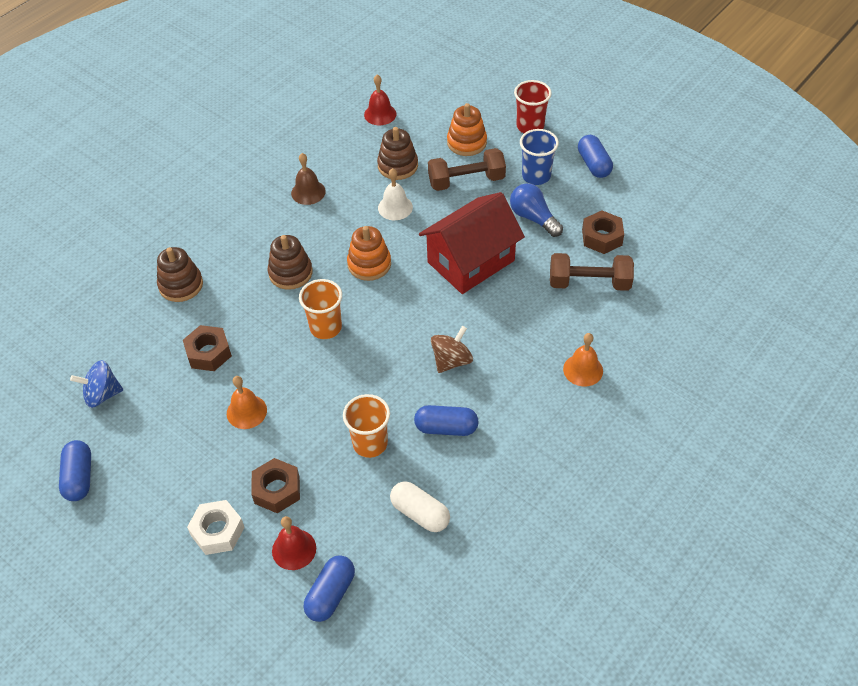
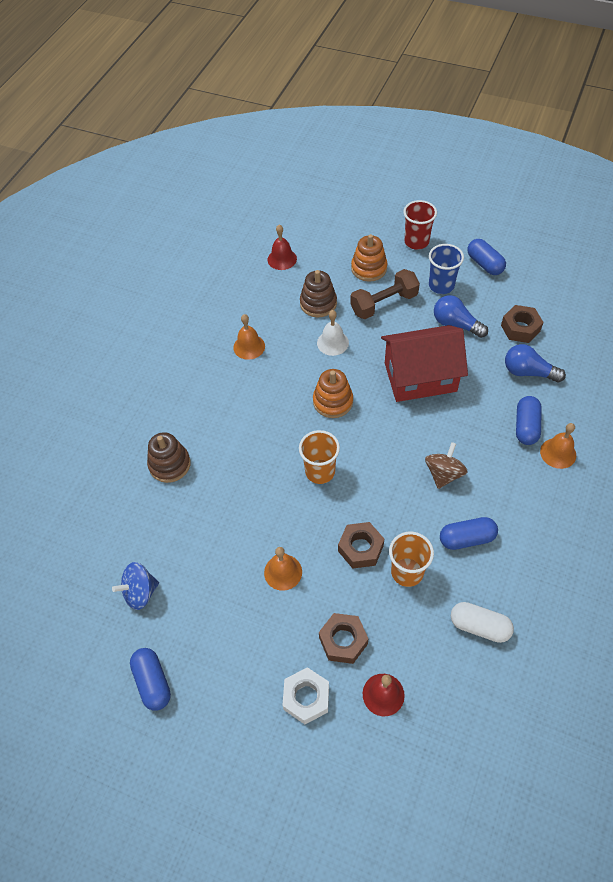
camera: 15 degrees left, 5 degrees up
brown nut [183,325,232,371] -> brown nut moved to [338,522,384,569]
brown stacking toy [268,235,313,290] -> none
brown bell [291,153,326,205] -> orange bell [233,314,265,360]
blue capsule [304,555,355,622] -> blue capsule moved to [516,396,542,445]
red house [419,192,525,294] -> red house turned 45 degrees clockwise [381,325,468,402]
brown dumbbell [550,253,634,291] -> blue light bulb [505,344,566,382]

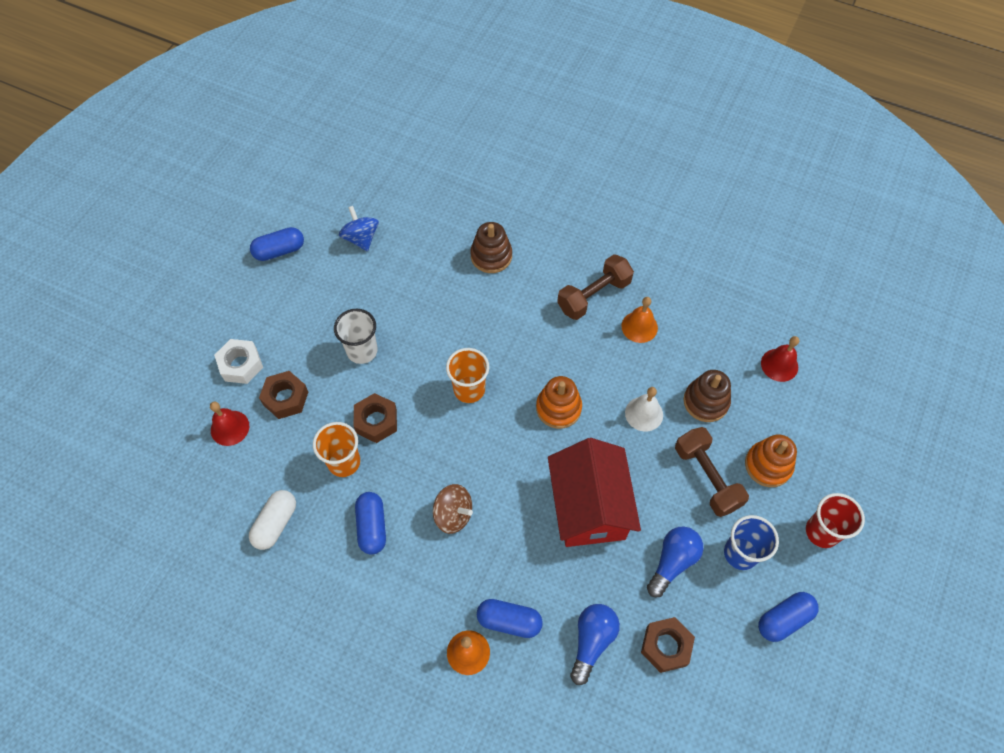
camera: 90 degrees right, 5 degrees up
orange bell [264,547,302,591] -> white cup [334,309,378,364]
none -> brown dumbbell [557,254,634,320]

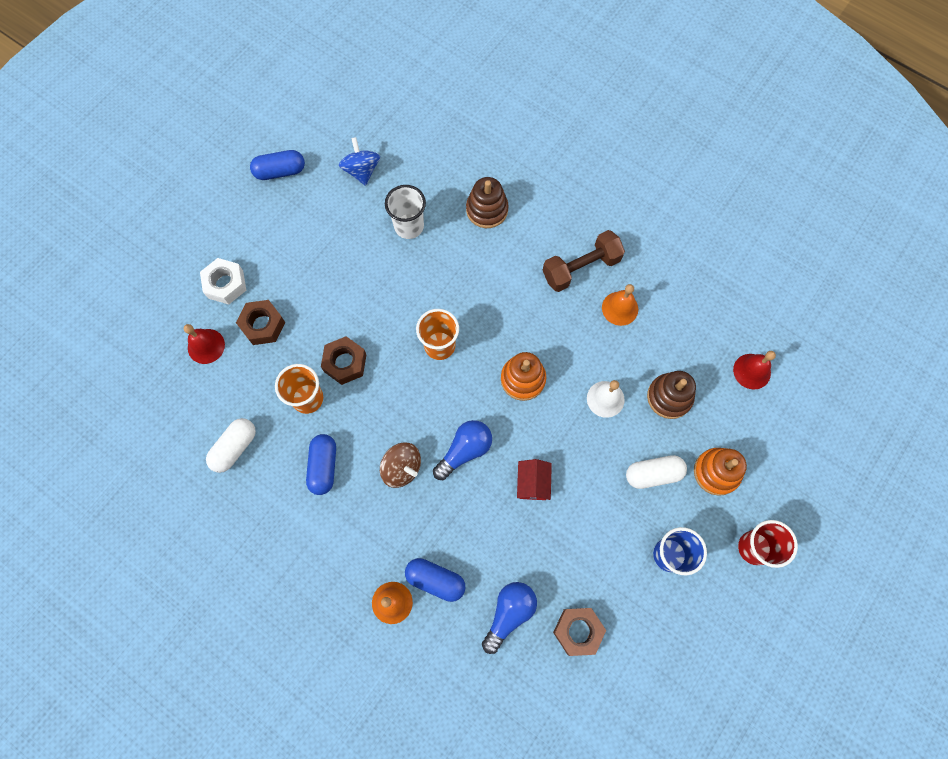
camera: 10 degrees right, 10 degrees up
white cup [334,309,378,364] -> white cup moved to [385,185,426,239]
red house [548,438,641,547] -> red house [517,459,552,500], size x0.44
blue light bulb [647,526,703,597] -> blue light bulb moved to [433,420,492,480]
brown dumbbell [675,427,749,517] -> white capsule [626,455,687,489]
blue capsule [758,592,819,642] -> none

